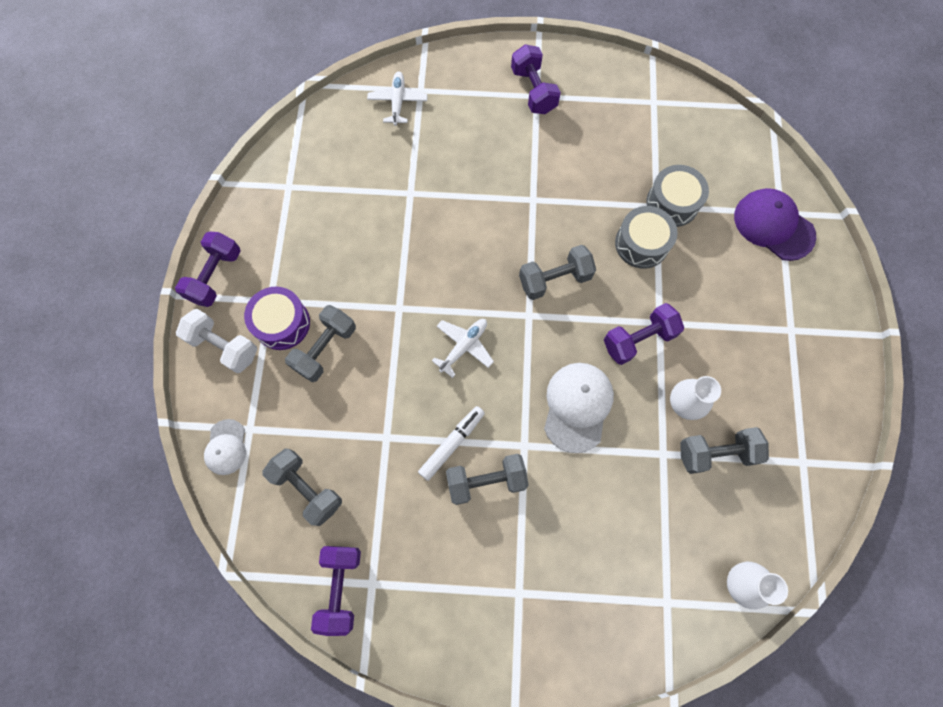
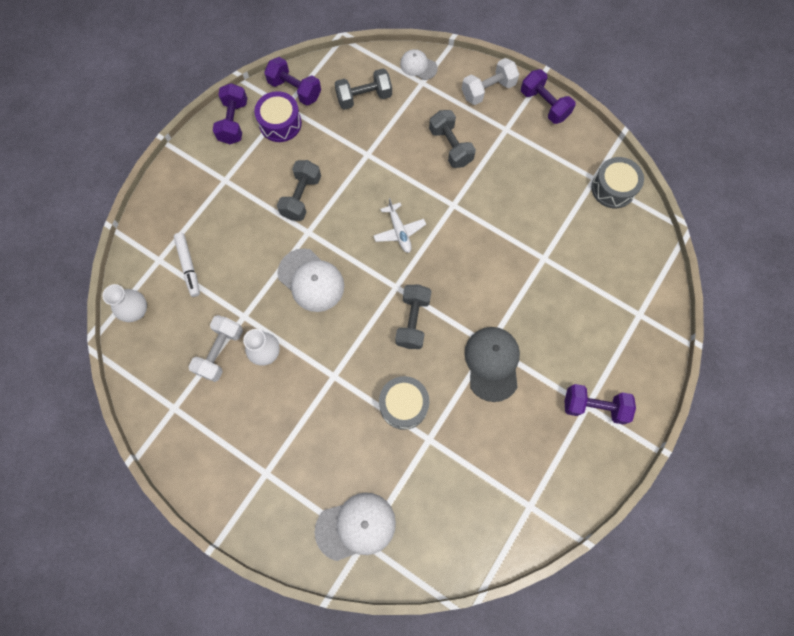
camera: 120 degrees right, 0 degrees up
purple drum [244,287,310,350] -> purple drum moved to [254,91,302,142]
white plane [367,71,428,126] -> none
white marker [418,406,485,481] -> white marker moved to [174,233,200,297]
purple dumbbell [604,303,684,365] -> purple dumbbell moved to [213,83,247,144]
grey drum [646,165,709,227] -> grey drum moved to [591,157,644,208]
grey dumbbell [680,427,769,474] -> white dumbbell [189,315,243,382]
purple cap [734,188,816,261] -> white cap [315,493,396,561]
none -> grey cap [464,327,520,402]

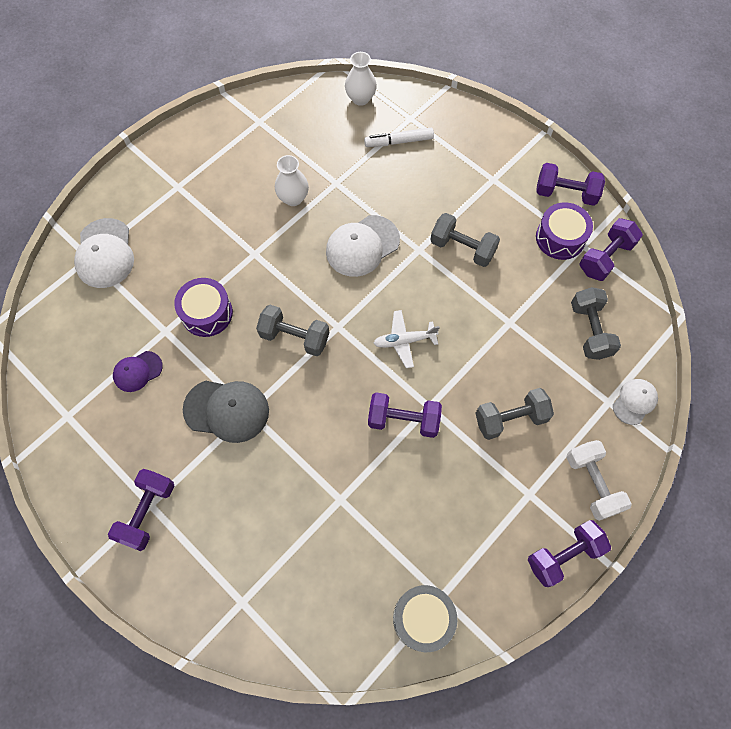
camera: 100 degrees right, 5 degrees down
white dumbbell [189,315,243,382] -> none
grey drum [379,376,429,430] -> purple drum [174,278,233,337]
none -> purple cap [113,351,163,392]
none -> purple dumbbell [368,393,442,438]

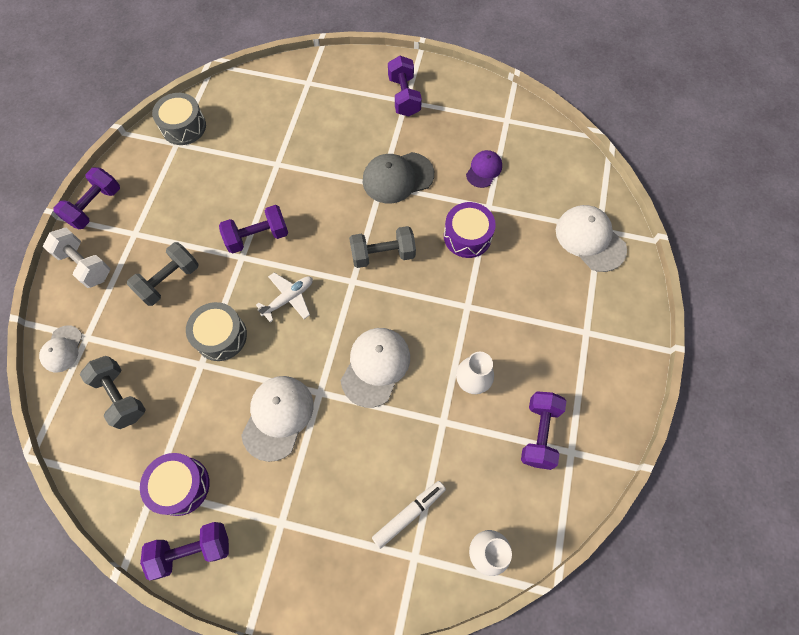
camera: 150 degrees right, 0 degrees up
grey dumbbell [430,213,500,267] -> white cap [241,376,313,462]
purple dumbbell [579,218,643,281] -> purple dumbbell moved to [521,391,566,470]
none -> grey drum [186,302,247,361]

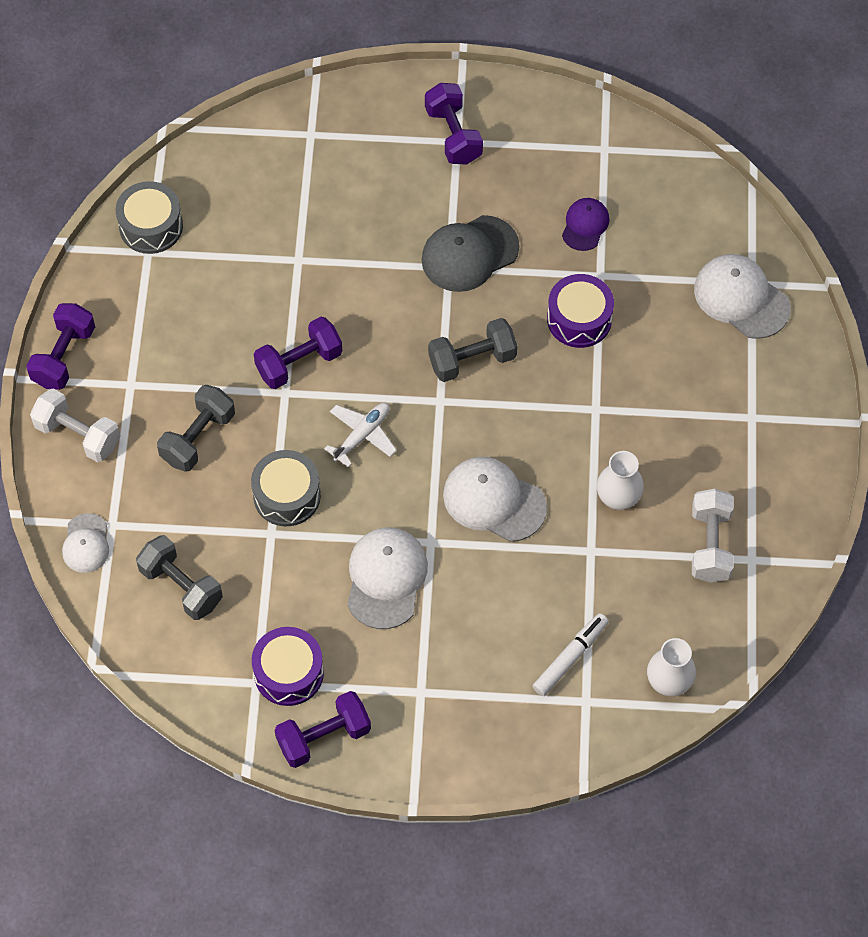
camera: 10 degrees left, 5 degrees down
white cap [341,328,410,408] -> white cap turned 75 degrees counterclockwise [443,457,547,542]
purple dumbbell [521,391,566,470] -> white dumbbell [692,489,734,583]

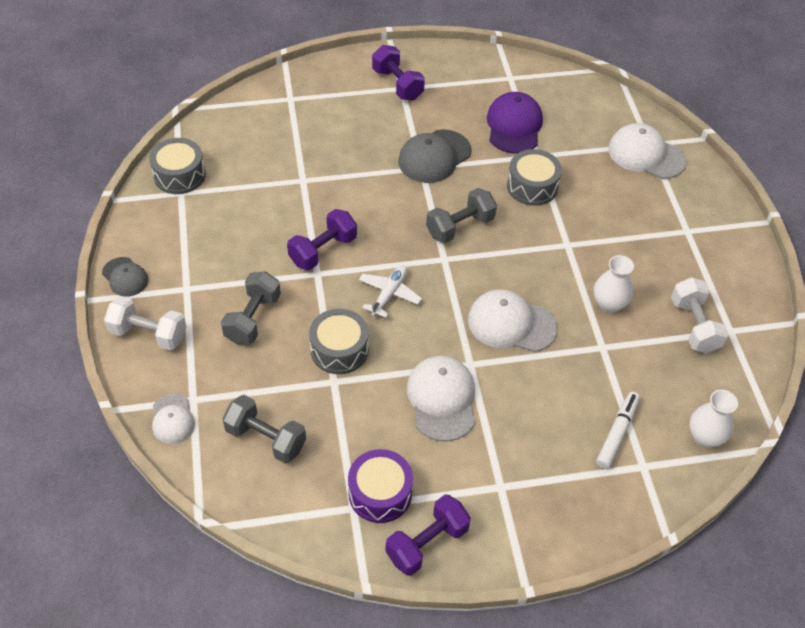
camera: 15 degrees left, 10 degrees down
purple dumbbell [26,303,95,390] -> grey cap [102,257,148,297]
purple drum [547,274,614,348] -> grey drum [507,149,562,206]
purple cap [562,198,610,251] -> purple cap [487,92,543,153], size x1.68

